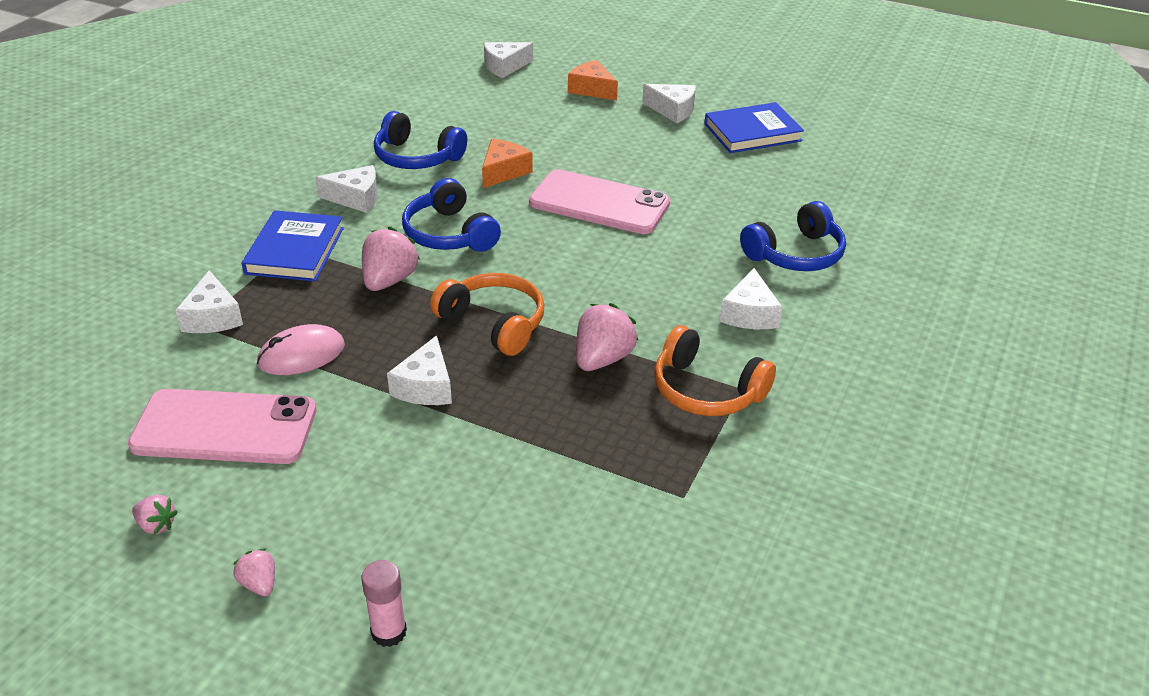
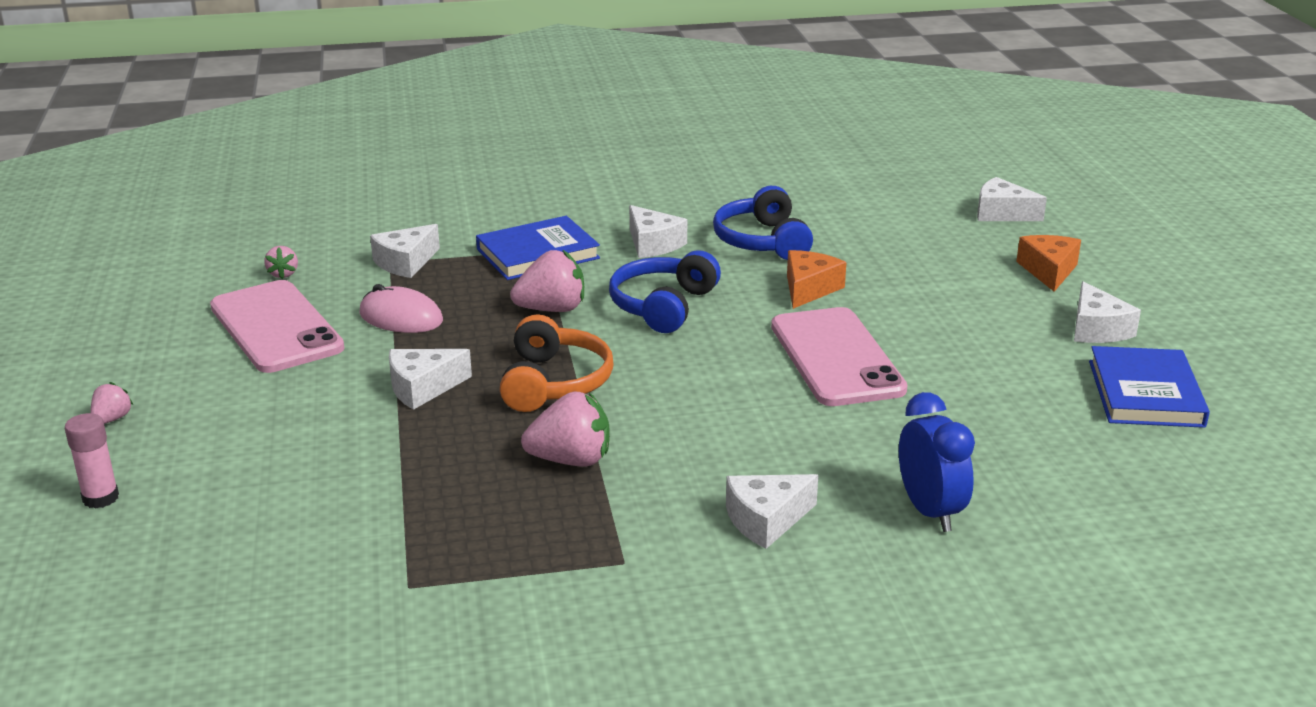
camera: 55 degrees right, 10 degrees down
pink strawberry [132,495,178,534] -> pink strawberry moved to [264,246,298,279]
orange cheese [482,139,533,188] -> orange cheese turned 60 degrees counterclockwise [787,250,847,309]
orange headphones [654,325,776,416] -> none
blue book [704,102,804,153] -> blue book turned 60 degrees clockwise [1089,346,1210,428]
blue headphones [740,201,846,271] -> blue clock [899,392,975,532]

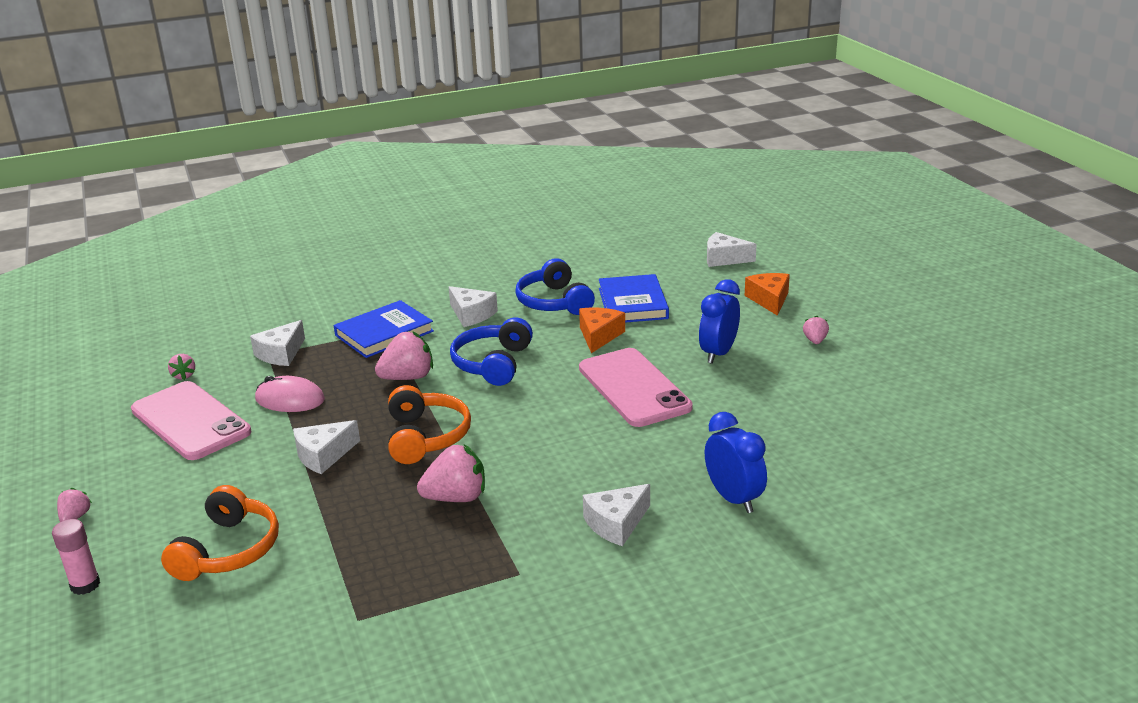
camera: 10 degrees left, 0 degrees up
white cheese [1074,281,1141,343] -> pink strawberry [803,316,829,344]
blue book [1089,346,1210,428] -> blue book moved to [599,274,669,323]
none -> orange headphones [161,485,279,581]
none -> blue clock [699,279,740,364]

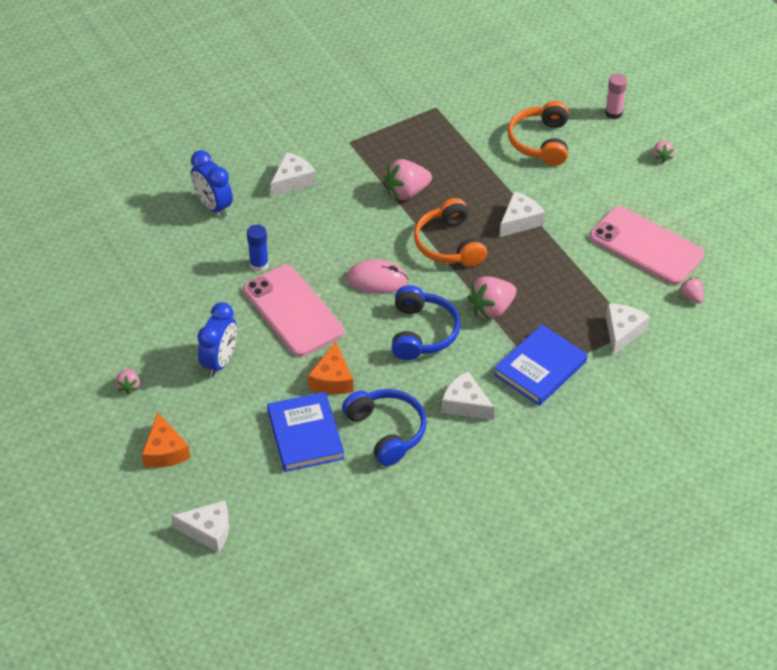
camera: 170 degrees right, 20 degrees up
pink mouse [255,376,325,412] -> pink mouse moved to [347,259,408,294]
none -> blue glue stick [247,224,269,272]

